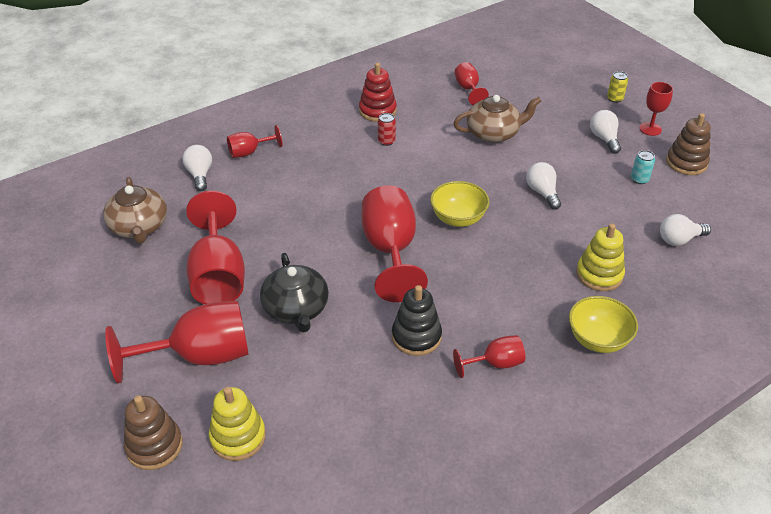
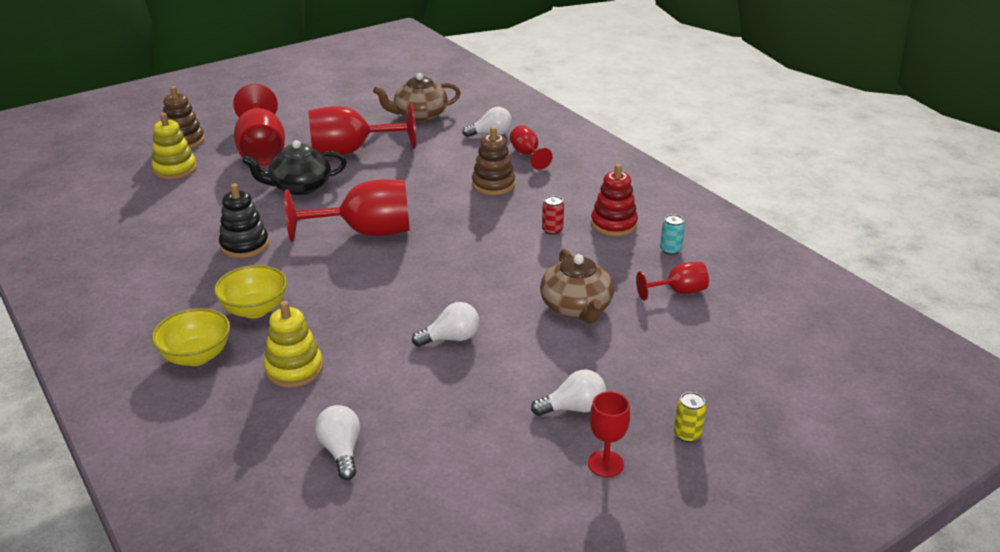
camera: 90 degrees right, 10 degrees down
yellow bowl [430,181,489,227] -> yellow bowl moved to [214,265,287,318]
red goblet [453,335,525,378] -> none
turquoise can [631,150,655,184] -> turquoise can moved to [660,214,685,255]
brown stacking toy [666,113,711,175] -> brown stacking toy moved to [472,127,515,195]

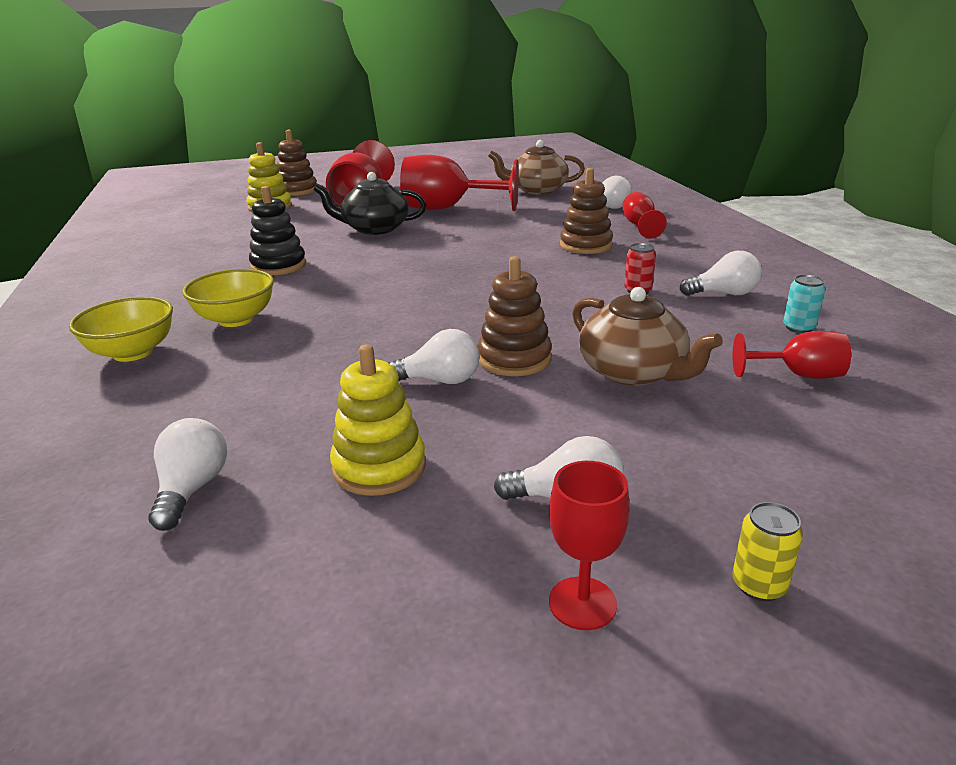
camera: 20 degrees right, 5 degrees down
yellow stacking toy [264,301,323,388] -> yellow stacking toy moved to [330,344,426,496]
red goblet [285,179,410,242] -> none
brown teapot [540,249,614,323] -> brown teapot turned 45 degrees counterclockwise [572,287,723,386]
red stacking toy [591,164,638,236] -> white light bulb [679,251,762,296]
none -> brown stacking toy [478,256,552,376]

